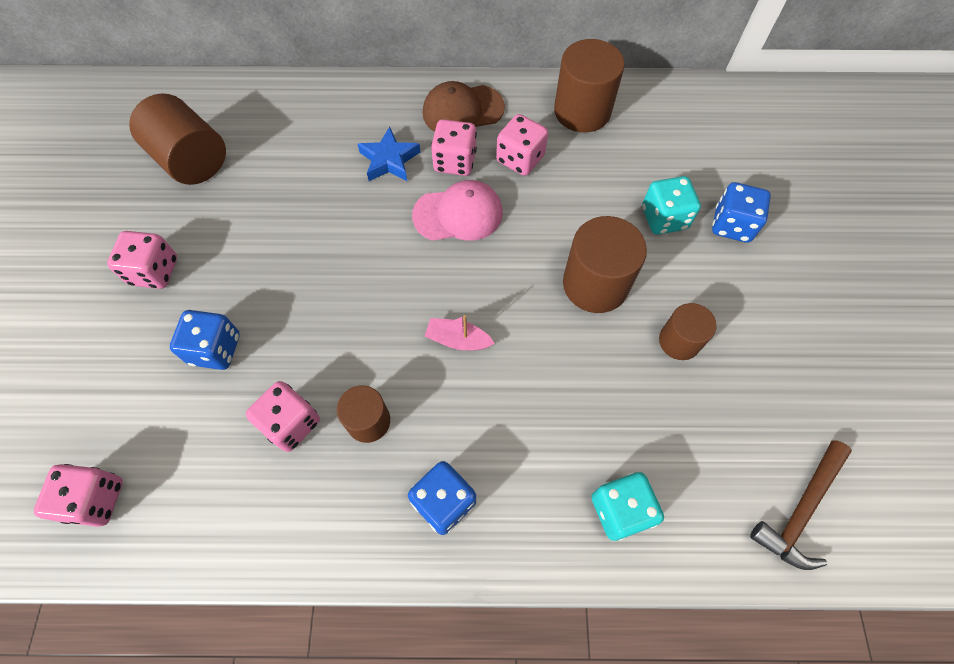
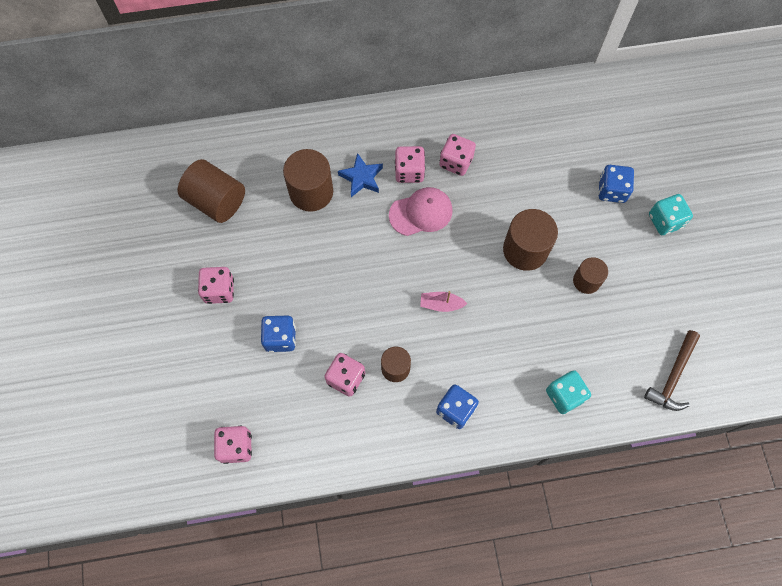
camera: 10 degrees left, 5 degrees up
brown cap [423,81,505,132] -> none
brown cylinder [554,39,625,133] -> brown cylinder moved to [283,149,333,212]
turquoise dice [642,176,701,235] -> turquoise dice moved to [649,194,693,235]

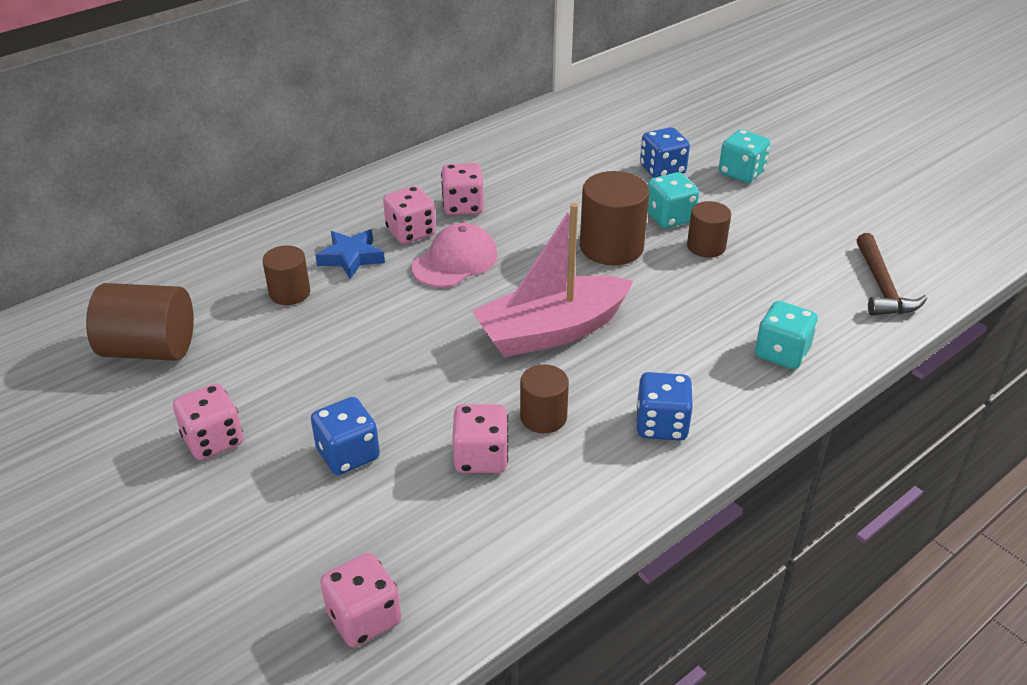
camera: 30 degrees left, 30 degrees down
brown cylinder [283,149,333,212] -> brown cylinder [262,246,310,305], size x0.60
pink boat [420,291,467,312] -> pink boat [472,203,633,357], size x2.37
none -> turquoise dice [648,172,699,228]

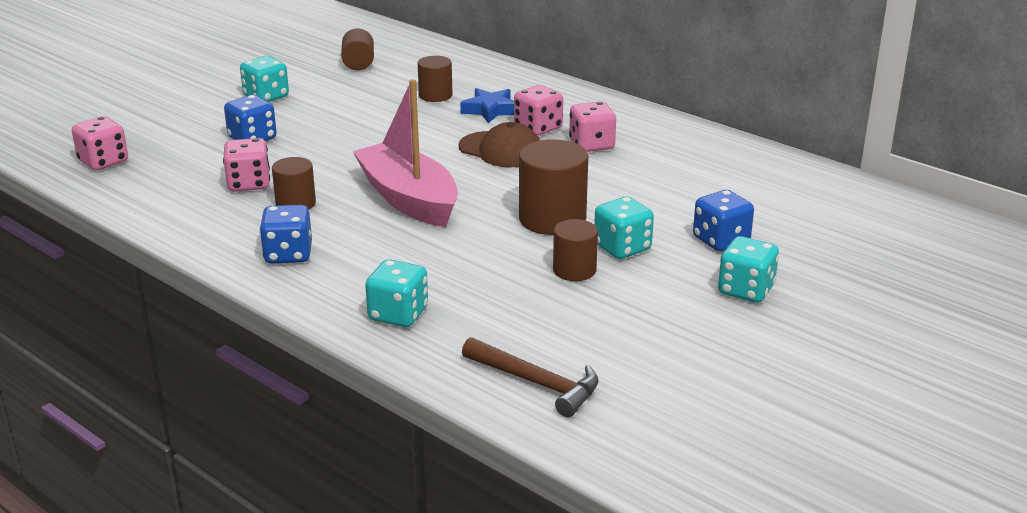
camera: 80 degrees right, 10 degrees down
brown cylinder [86,283,194,361] -> brown cylinder [341,28,374,70], size x0.60
pink dice [173,383,243,460] -> turquoise dice [240,56,289,102]
pink cap [411,223,498,288] -> brown cap [458,122,540,167]
brown hammer [857,233,927,315] -> brown hammer turned 135 degrees counterclockwise [462,337,599,417]

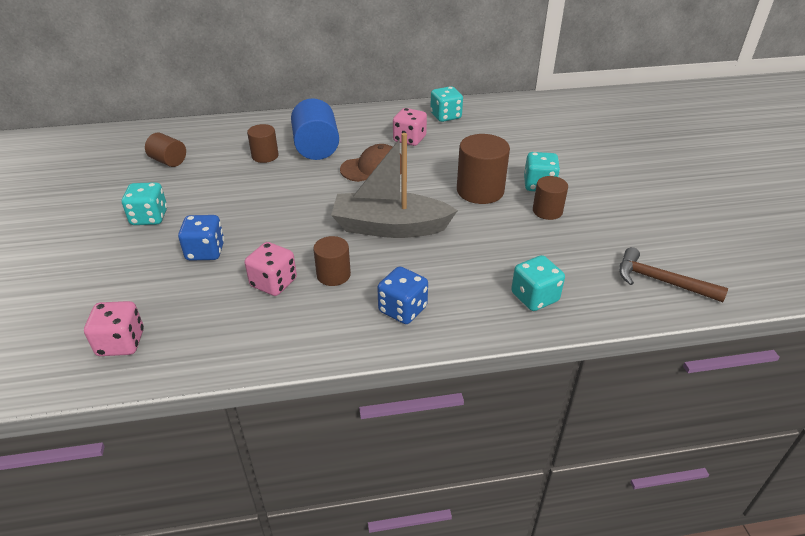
camera: 50 degrees left, 10 degrees up
pink boat [353,79,458,227] -> grey boat [331,133,458,238]
blue star [460,88,514,123] -> blue cylinder [291,98,339,160]
brown hammer [462,337,599,417] -> brown hammer turned 135 degrees counterclockwise [619,247,728,302]
pink dice [514,85,563,136] -> none
blue dice [693,190,754,251] -> none
turquoise dice [718,236,779,303] -> turquoise dice moved to [430,86,463,122]

